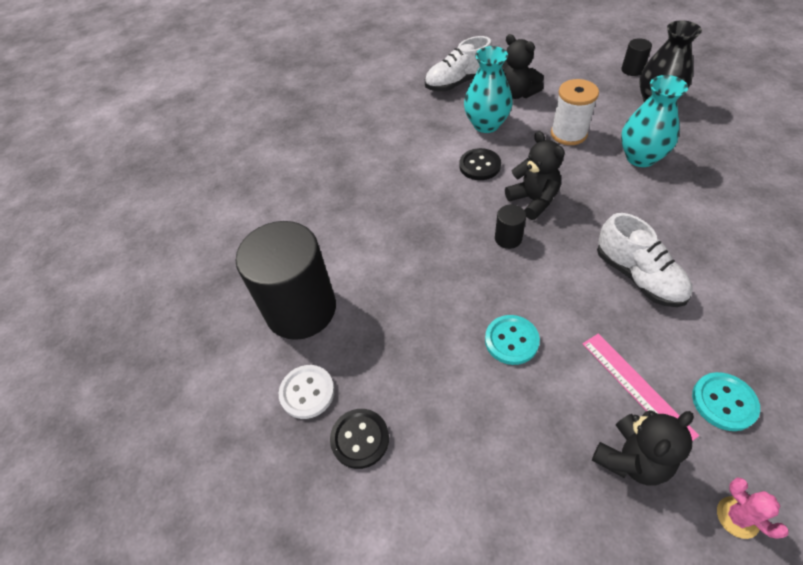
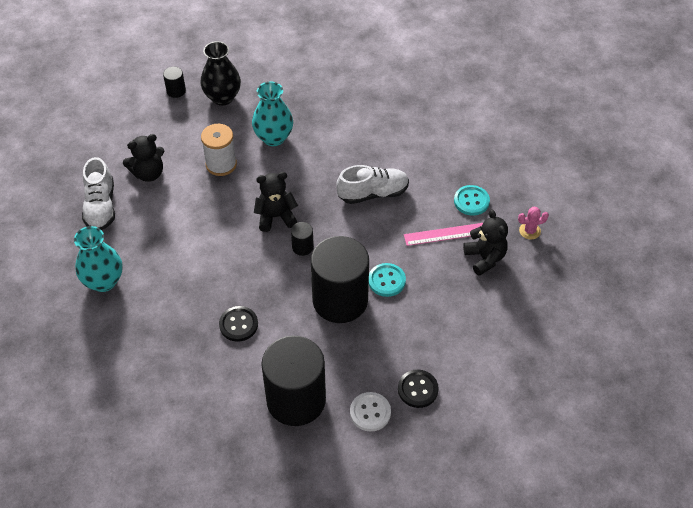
camera: 75 degrees left, 0 degrees up
black button [459,148,501,180] -> black button moved to [219,306,258,342]
turquoise vase [464,46,513,133] -> turquoise vase moved to [74,226,123,292]
none -> black cylinder [311,236,369,323]

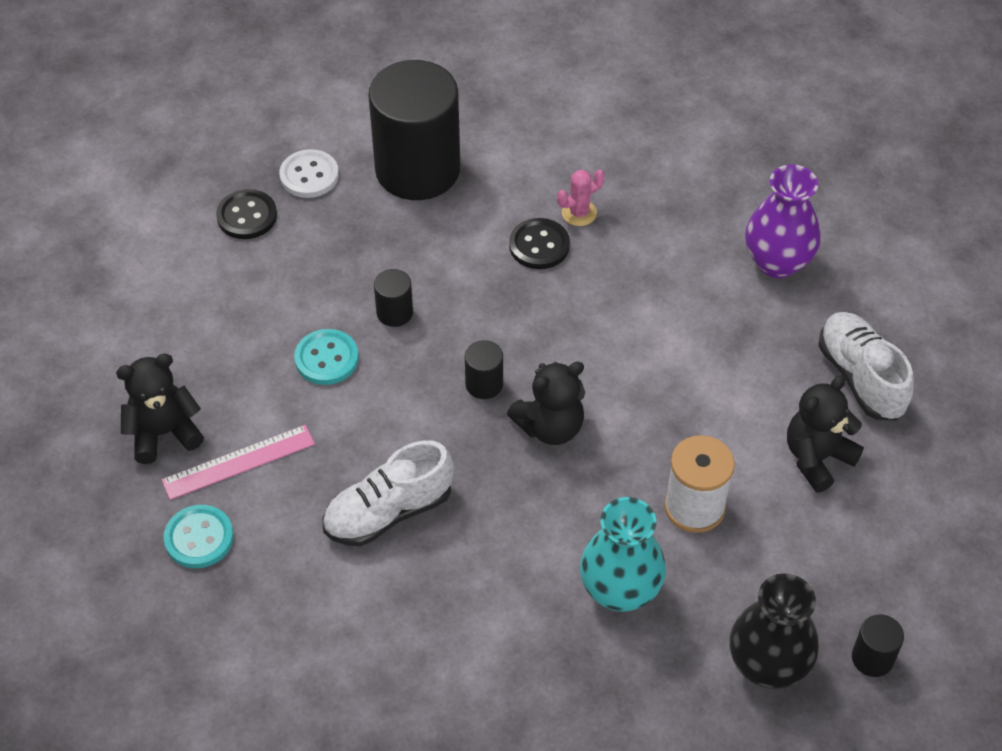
camera: 165 degrees right, 0 degrees up
turquoise vase [74,226,123,292] -> purple vase [745,164,821,278]
black cylinder [311,236,369,323] -> black cylinder [374,269,413,327], size x0.40
black teddy bear [463,209,508,276] -> black teddy bear turned 105 degrees clockwise [116,354,204,464]
pink cactus [518,207,549,239] -> pink cactus moved to [557,169,605,226]

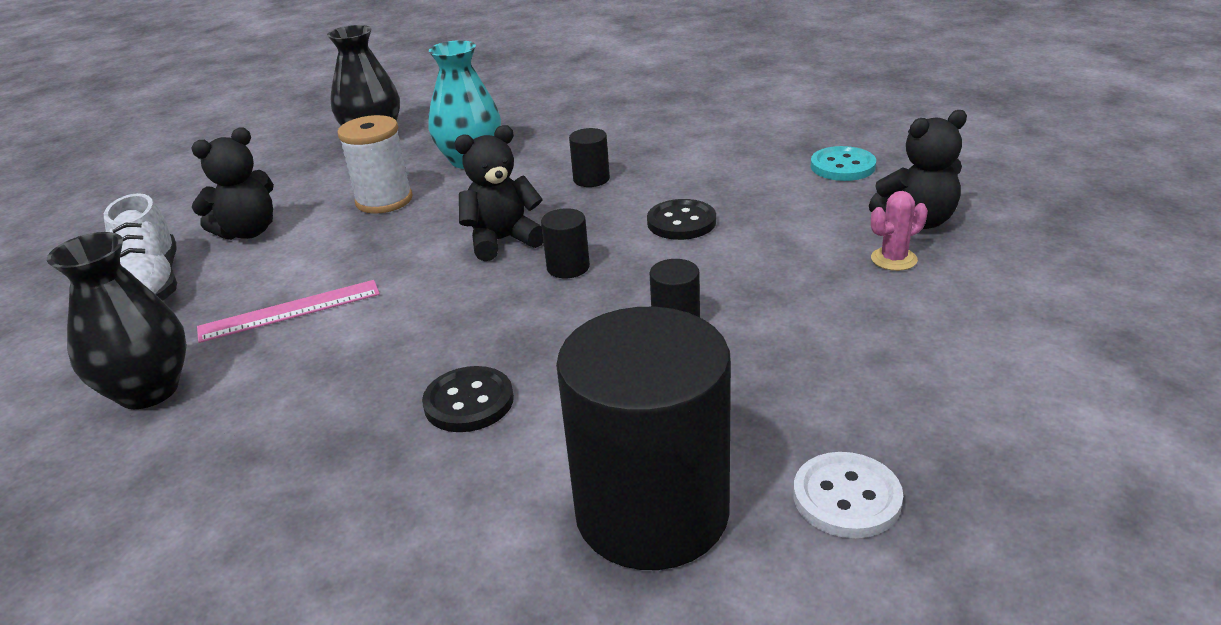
camera: 175 degrees left, 20 degrees down
pink ruler [161,425,315,500] -> pink ruler moved to [197,280,380,343]
black button [216,189,277,239] -> black button moved to [647,199,716,240]
turquoise button [294,329,359,385] -> none
white shoe [322,440,454,546] -> none
pink cactus [557,169,605,226] -> pink cactus moved to [871,191,928,271]
purple vase [745,164,821,278] -> black vase [47,232,187,409]
black cylinder [852,614,904,677] -> black cylinder moved to [569,128,610,187]

